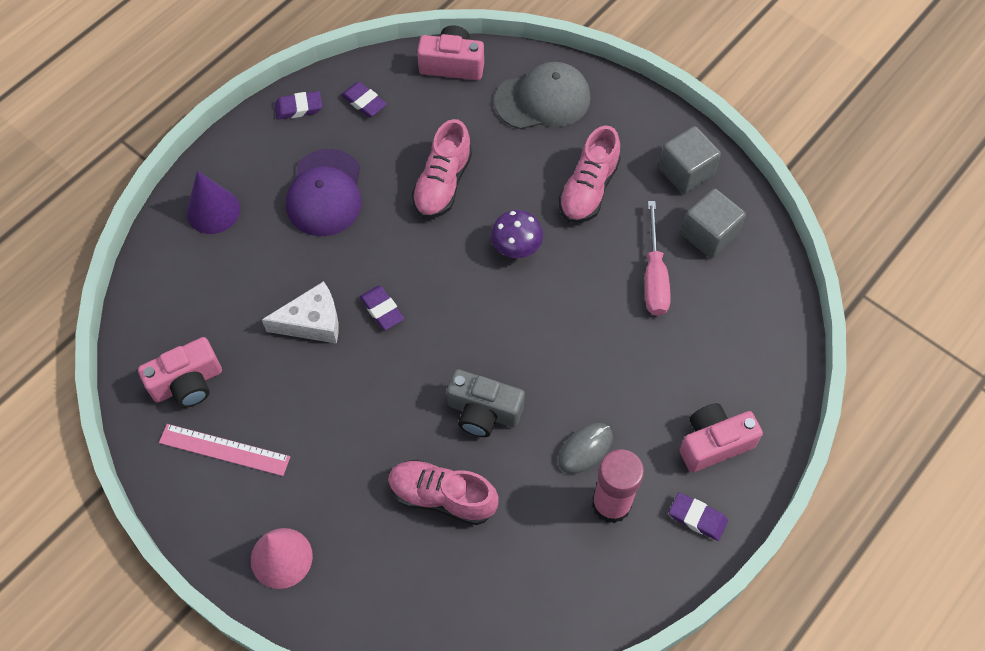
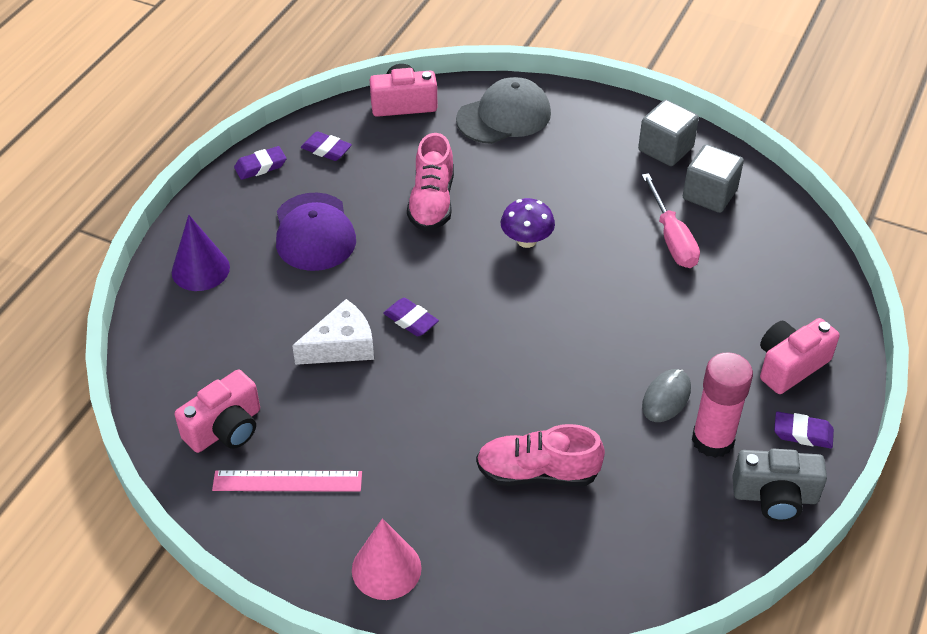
camera: 15 degrees left, 15 degrees down
grey camera [447,369,525,437] -> grey camera moved to [732,449,827,522]
pink shoe [559,125,621,223] -> none

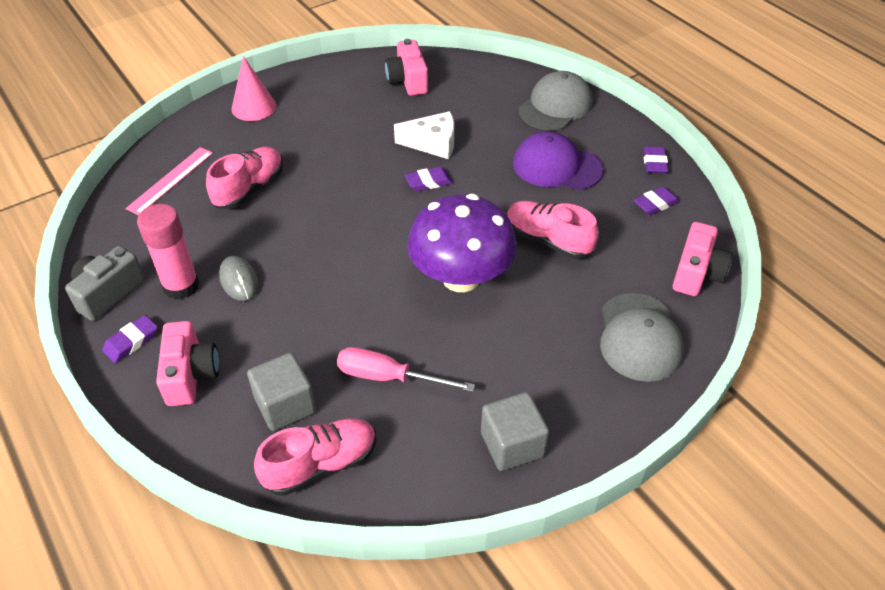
camera: 120 degrees right, 0 degrees up
purple cone [172,215,230,291] -> grey cap [519,71,593,130]
pink ruler [212,470,362,492] -> pink ruler moved to [125,147,213,215]
white cheese [292,299,374,365] -> white cheese turned 90 degrees counterclockwise [394,111,454,159]
purple mushroom [501,198,555,248] -> purple mushroom [407,194,517,292], size x2.04
grey cube [683,144,744,213] -> grey cube moved to [247,352,316,431]
none -> pink shoe [254,418,376,496]

